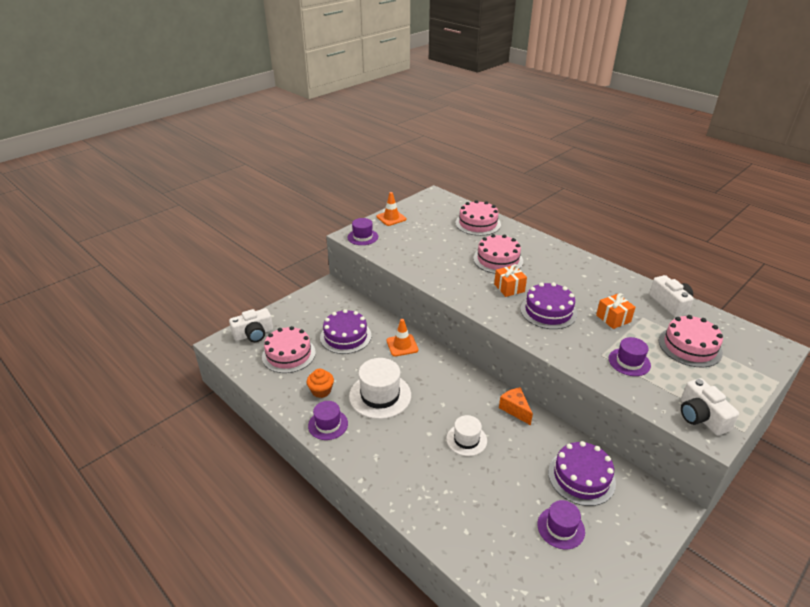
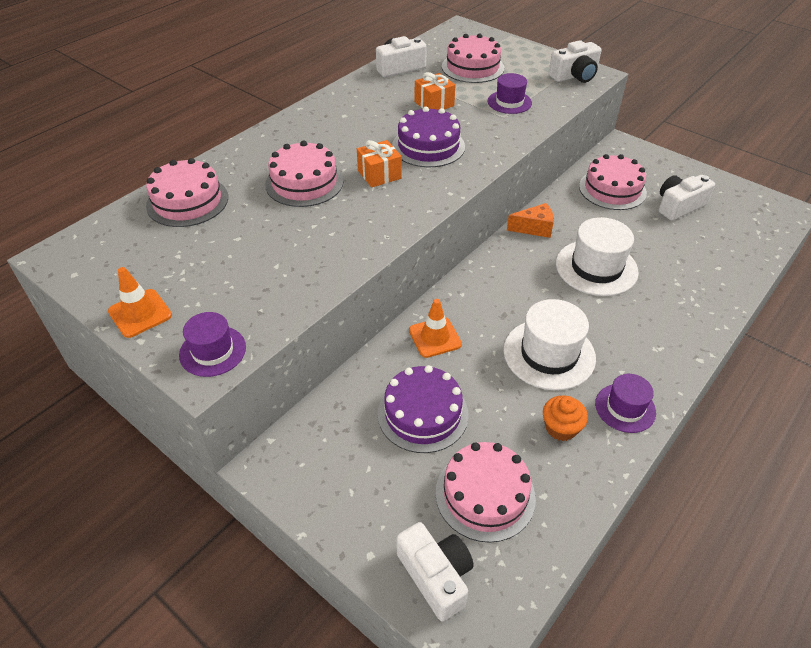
camera: 95 degrees left, 10 degrees up
white hat [446,415,487,456] -> white hat [556,217,639,296], size x1.65
orange cheese [499,387,533,425] -> orange cheese turned 150 degrees counterclockwise [507,203,554,238]
purple hat [537,500,585,549] -> white camera [659,175,715,221]
purple cake [548,441,616,506] -> pink cake [579,154,647,210]

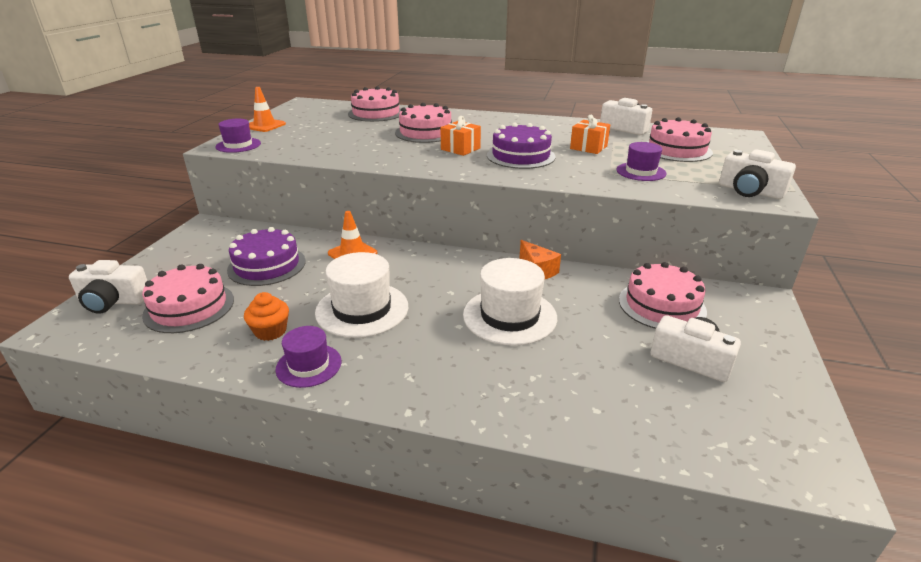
camera: 65 degrees right, 15 degrees down
white camera [396,522,474,621] -> white camera turned 60 degrees clockwise [69,260,147,314]

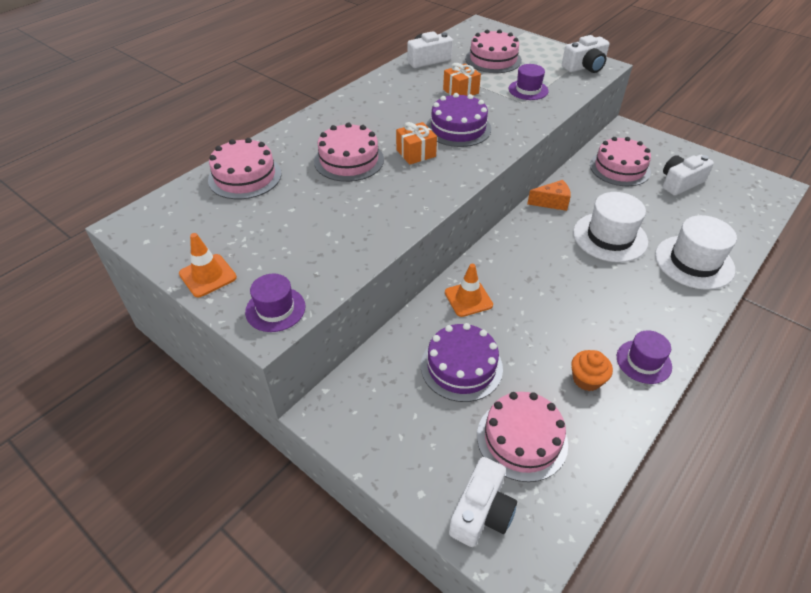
camera: 65 degrees left, 15 degrees up
white hat [315,252,408,338] -> white hat moved to [655,215,737,290]

